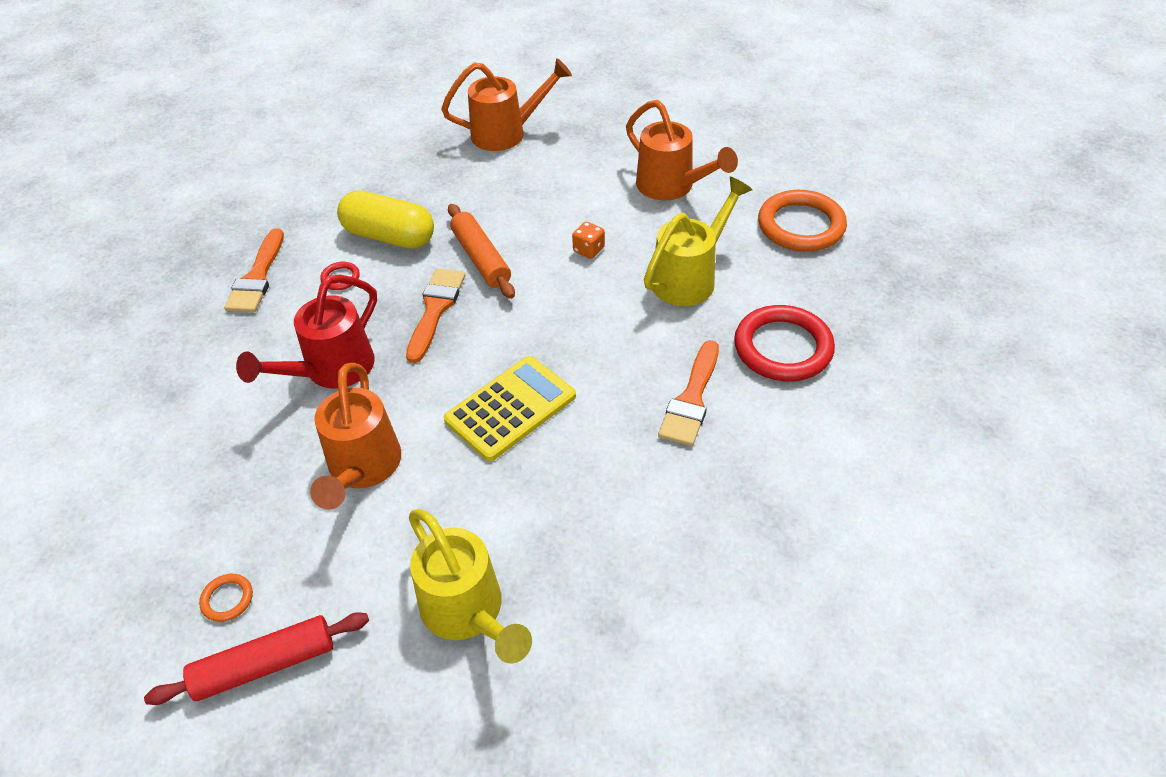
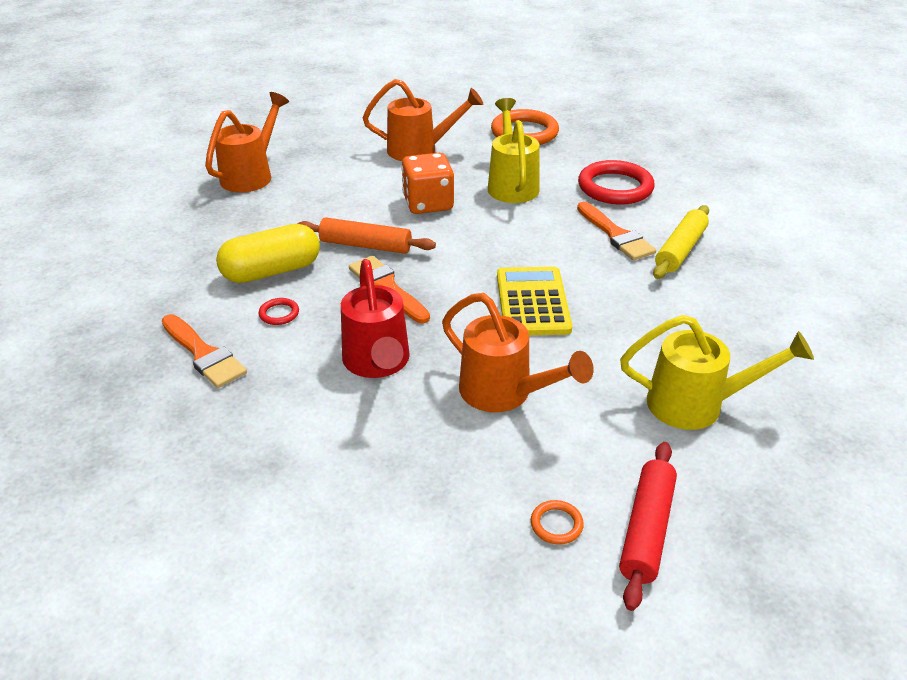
camera: 50 degrees left, 10 degrees down
orange dice [572,222,605,259] -> orange dice [401,153,454,214], size x2.06
none -> yellow rolling pin [653,205,709,279]

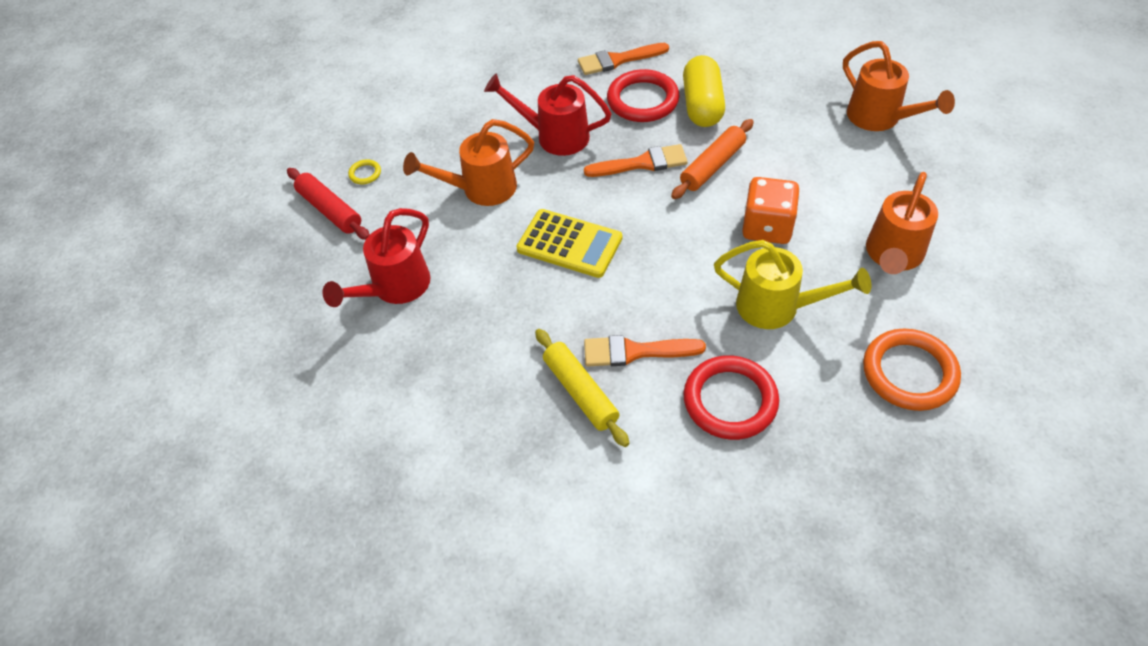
camera: 120 degrees right, 15 degrees up
red ring [259,298,299,325] -> red ring [607,69,679,122], size x2.31
orange ring [531,500,584,544] -> yellow ring [348,159,381,184]
yellow watering can [620,315,814,430] -> red watering can [322,208,430,307]

